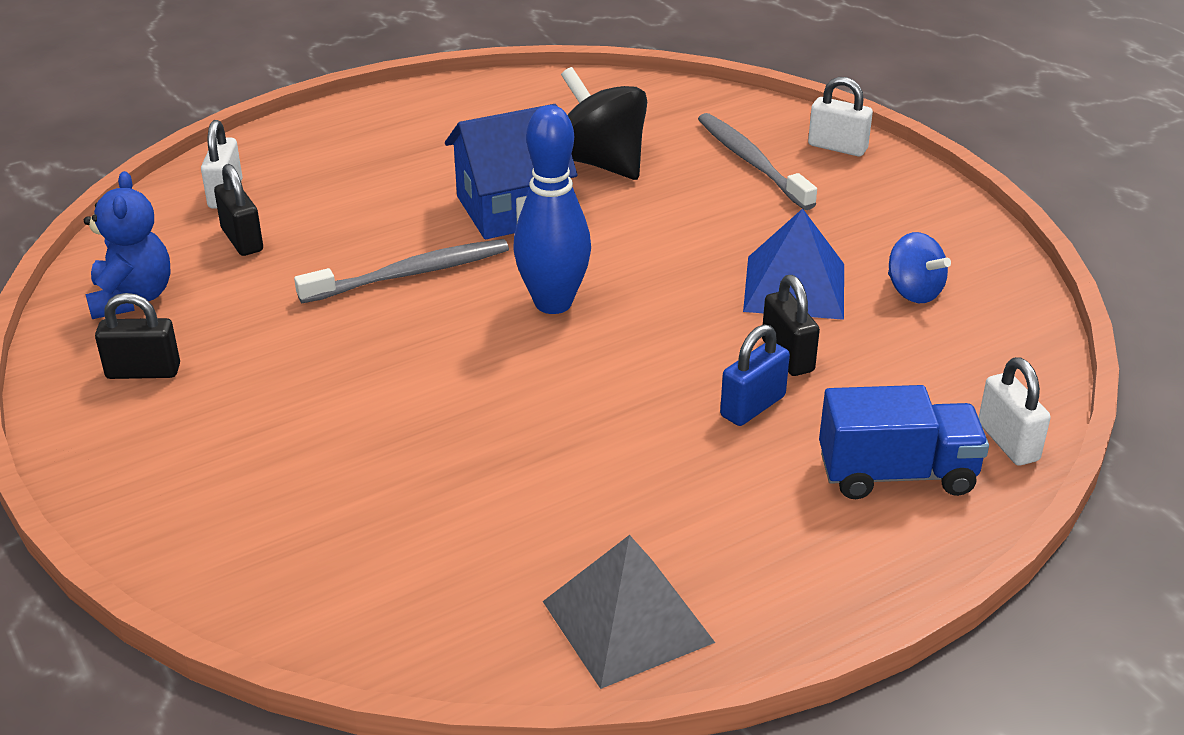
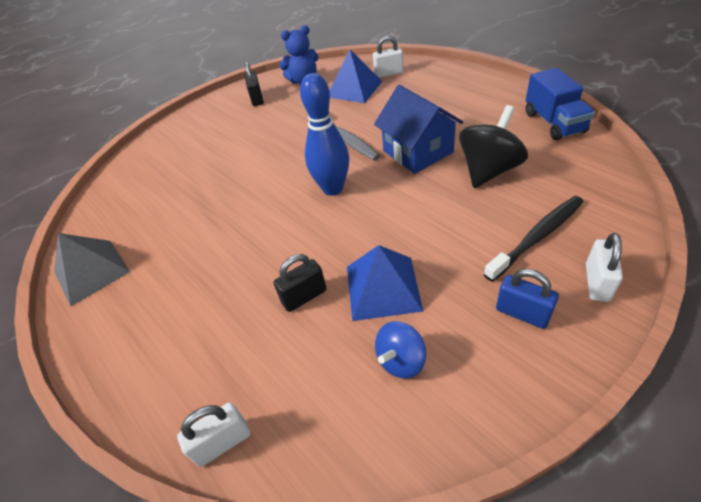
camera: 85 degrees right, 10 degrees up
black padlock [214,164,263,256] -> blue pyramid [329,50,383,103]
grey toothbrush [698,113,817,210] -> black toothbrush [484,196,584,282]
blue padlock [720,324,790,426] -> blue padlock moved to [496,269,559,329]
blue truck [819,385,989,499] -> blue truck moved to [526,68,595,140]

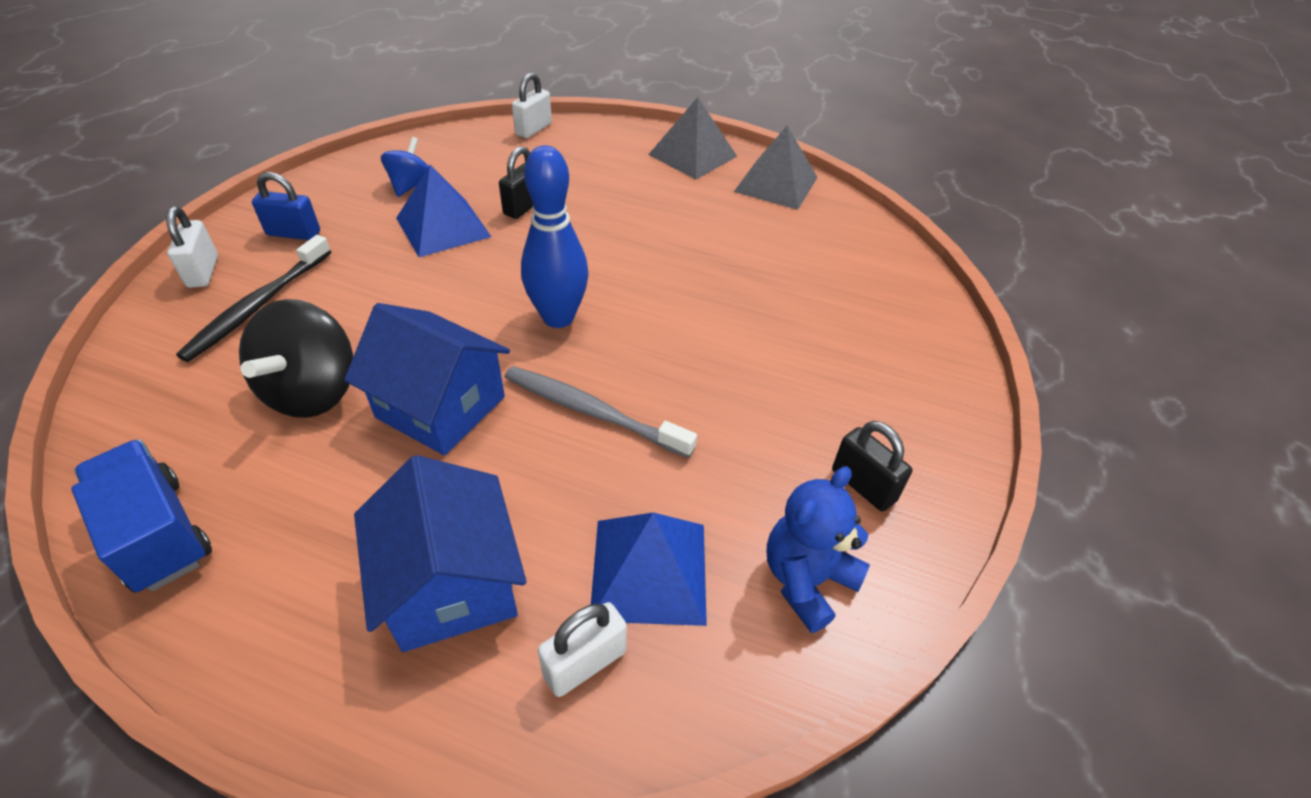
camera: 145 degrees right, 0 degrees up
none -> blue house [354,455,526,652]
none -> grey pyramid [648,97,737,179]

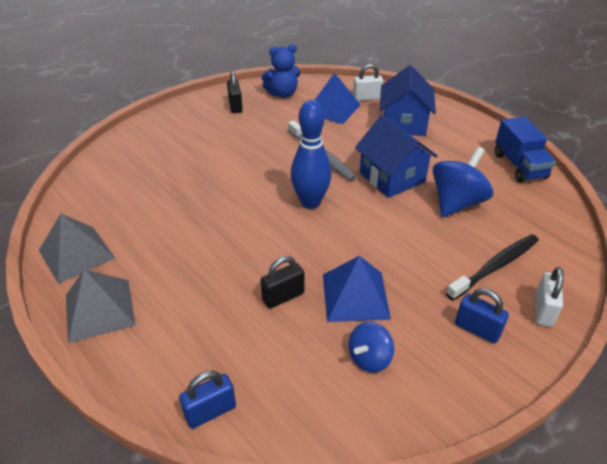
camera: 150 degrees left, 5 degrees down
black spinning top [239,299,353,418] -> blue spinning top [433,146,493,217]
white padlock [512,73,552,138] -> blue padlock [179,371,236,429]

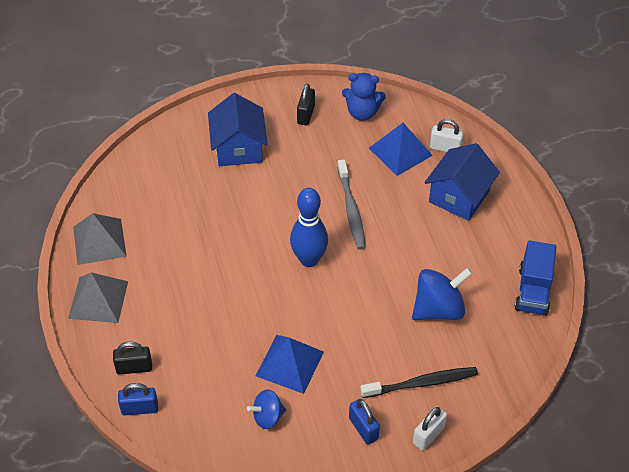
camera: 25 degrees right, 10 degrees up
black padlock [261,256,304,309] -> black padlock moved to [113,342,152,375]
blue house [355,115,437,198] -> blue house moved to [208,93,268,166]

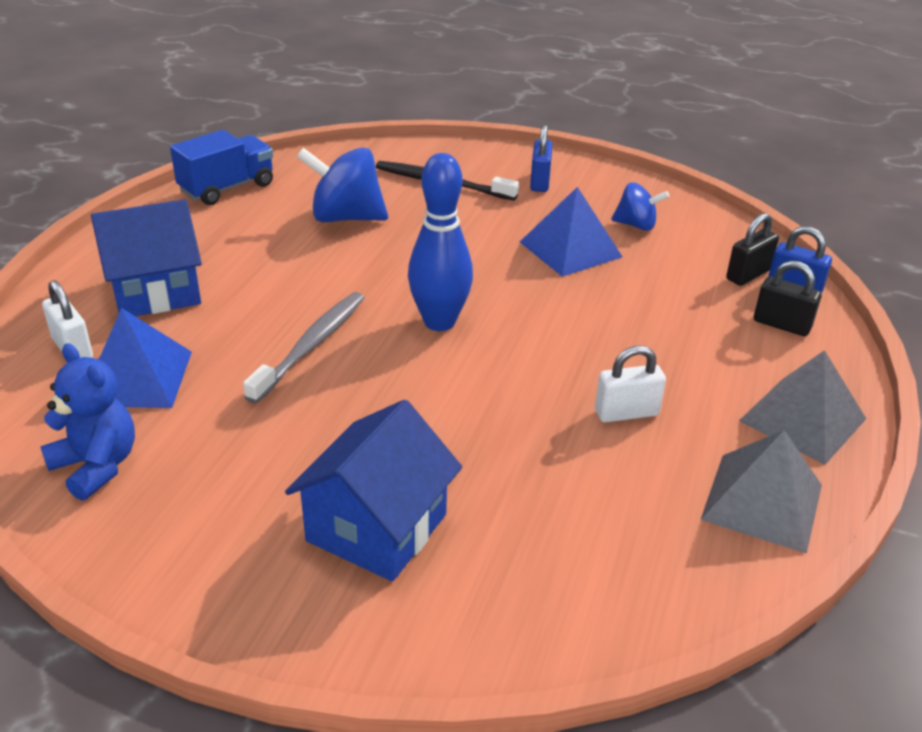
camera: 145 degrees left, 15 degrees down
black padlock [297,84,315,126] -> black padlock moved to [726,213,779,286]
white padlock [413,406,447,451] -> white padlock moved to [595,345,666,422]

